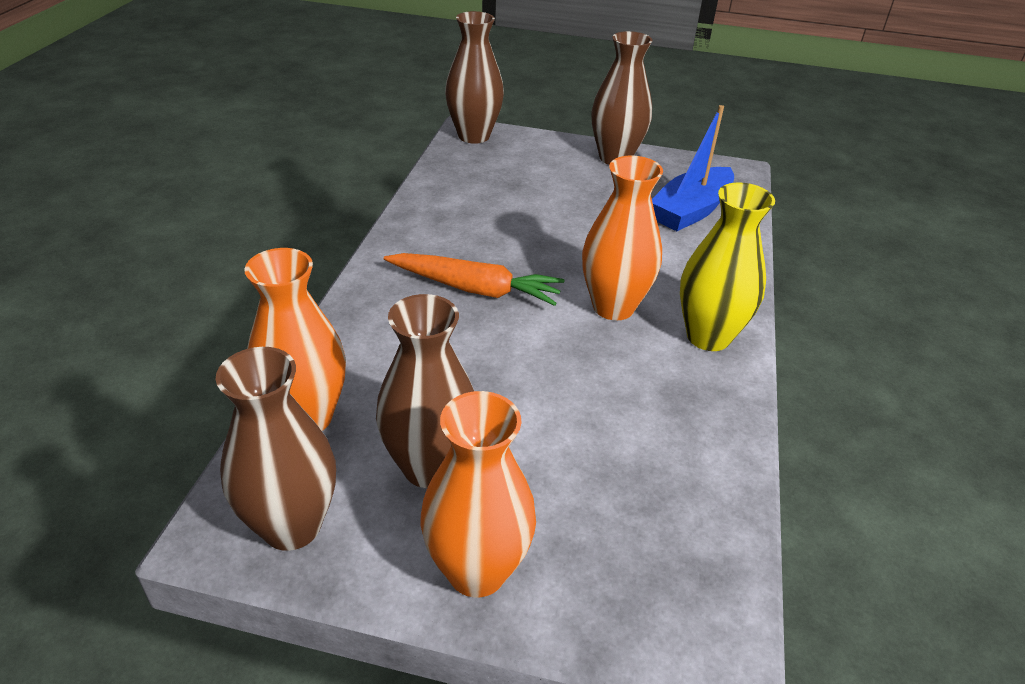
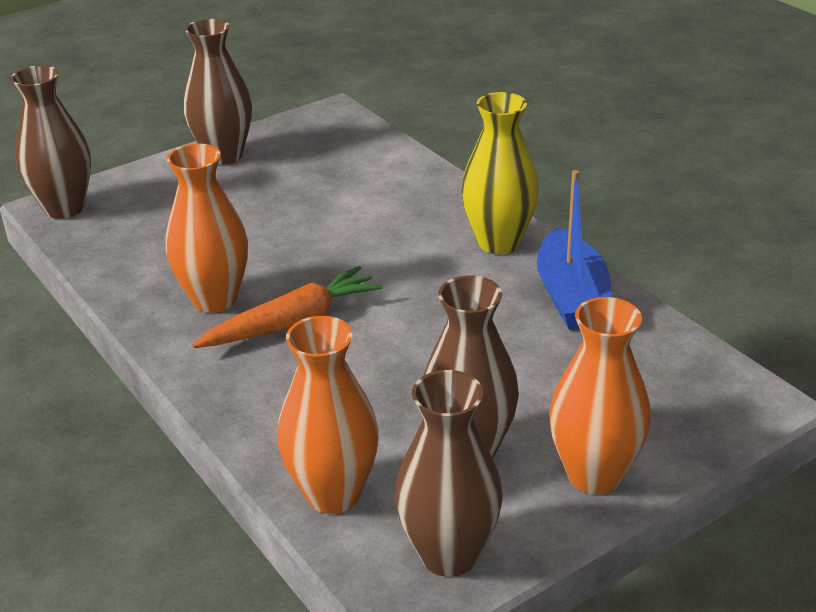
camera: 45 degrees left, 5 degrees down
orange vase [582,155,663,320] -> orange vase moved to [165,144,248,313]
blue boat [652,105,734,231] -> blue boat moved to [537,170,612,330]

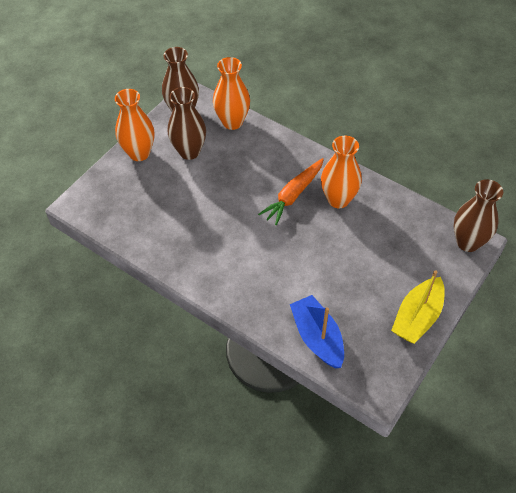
camera: 160 degrees right, 20 degrees up
brown vase [183,19,252,165] -> yellow boat [391,270,445,344]
yellow vase [461,92,539,254] -> none
blue boat [537,170,612,330] -> blue boat moved to [290,295,344,368]

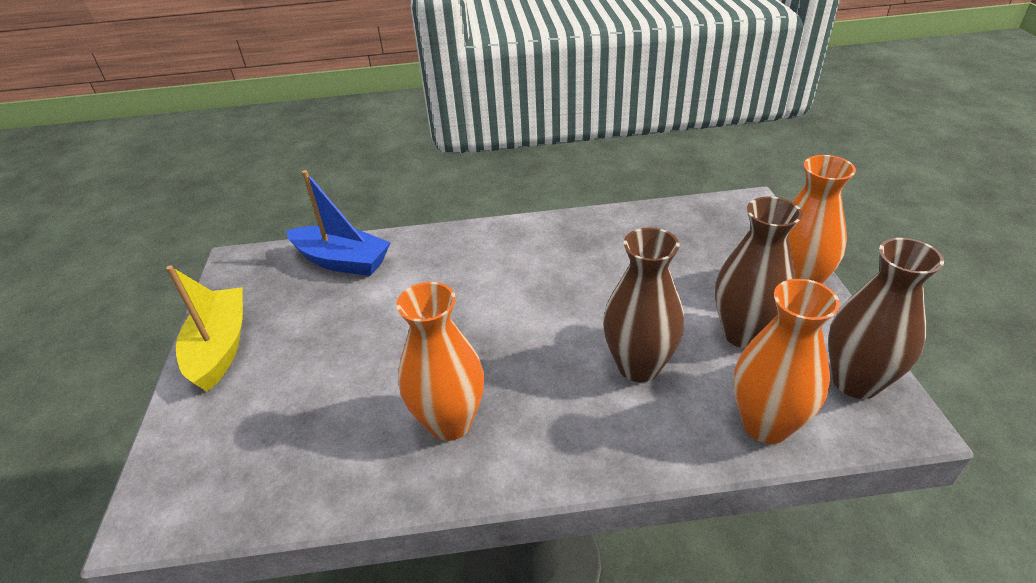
camera: 140 degrees right, 15 degrees down
orange carrot [258,158,324,225] -> none
brown vase [454,179,503,252] -> brown vase moved to [603,227,684,382]

